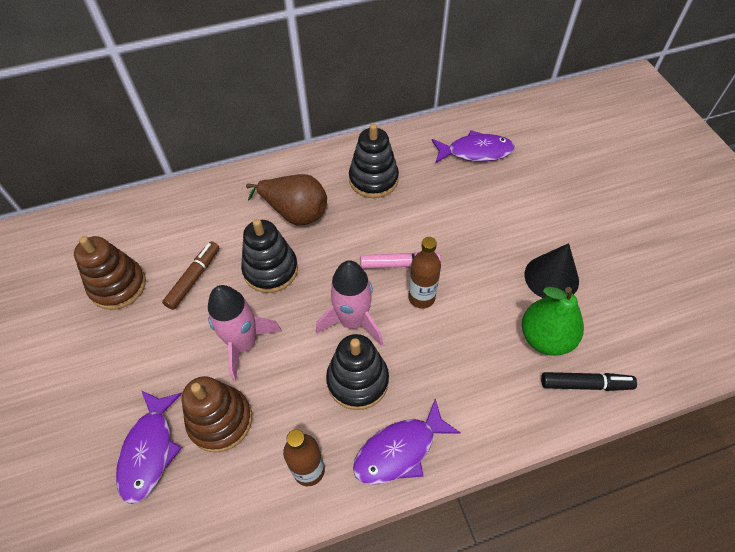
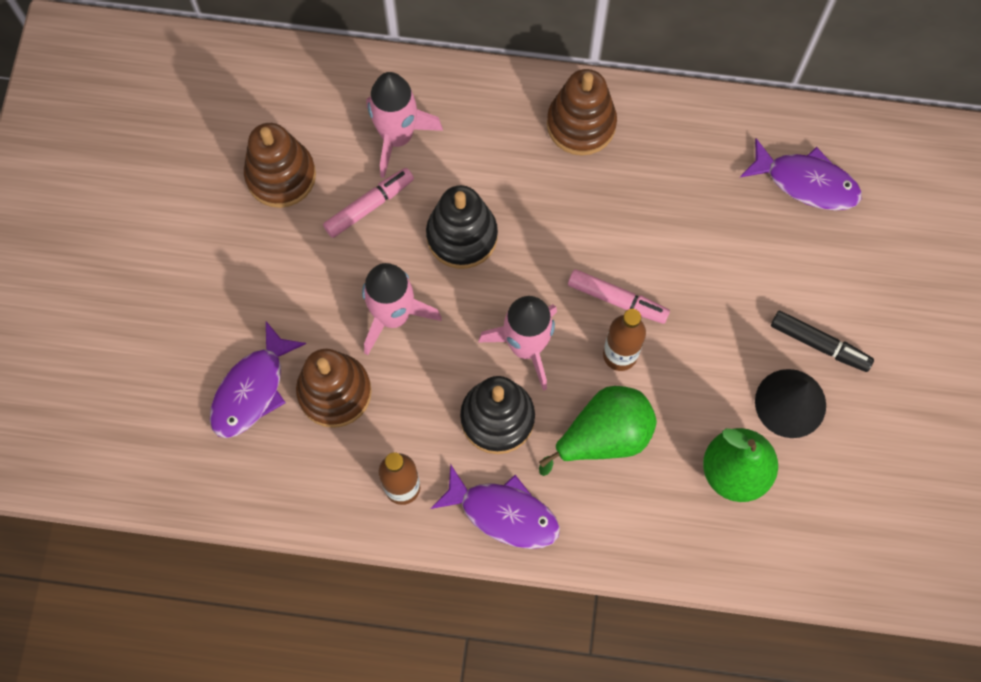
camera: 25 degrees right, 15 degrees up
brown marker [162,241,219,310] -> pink marker [323,168,414,238]
brown pear [246,174,327,225] -> none
black stacking toy [349,123,399,198] -> none
purple fish [353,399,461,485] -> purple fish turned 150 degrees counterclockwise [430,464,560,549]
black marker [541,372,637,391] -> black marker moved to [771,311,874,372]
none -> pink rocket [366,72,443,178]
none -> green pear [539,386,657,476]
none -> brown stacking toy [547,69,617,155]

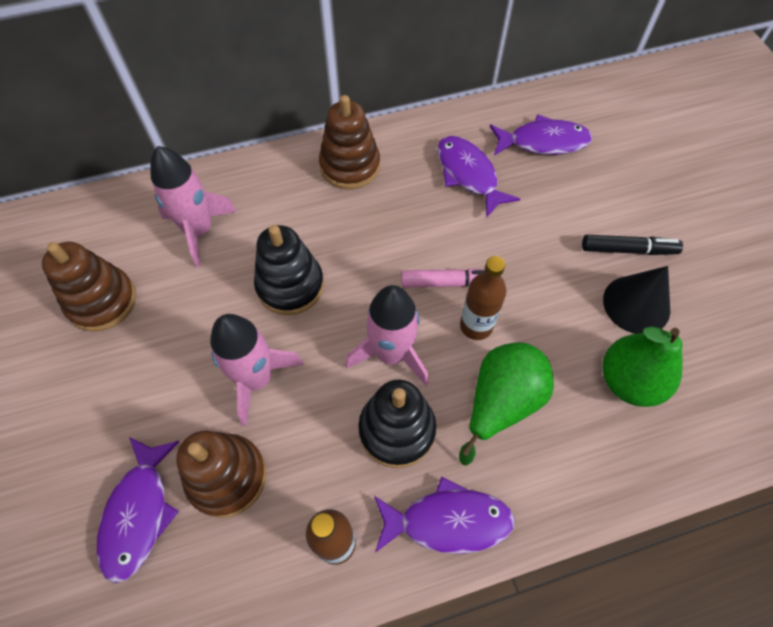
camera: 25 degrees left, 10 degrees down
pink marker [323,168,414,238] -> none
none -> purple fish [437,136,520,217]

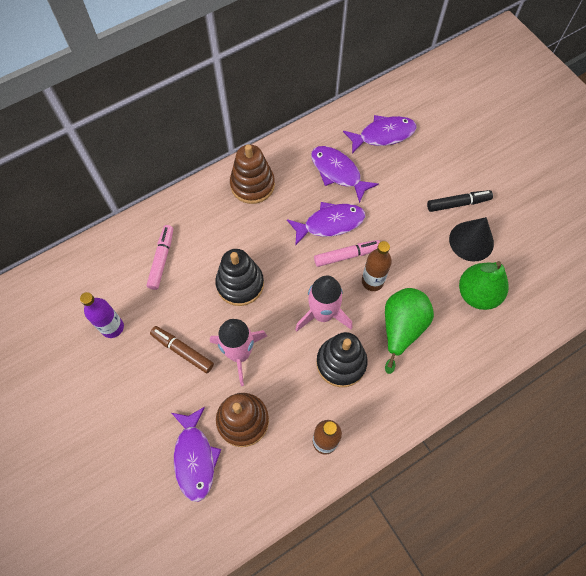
camera: 15 degrees left, 5 degrees up
brown stacking toy [42,242,136,332] -> purple bottle [80,292,124,338]
pink rocket [150,146,237,267] -> pink marker [147,225,173,290]
purple fish [374,476,515,554] -> purple fish moved to [287,202,365,246]
none -> brown marker [150,326,214,373]

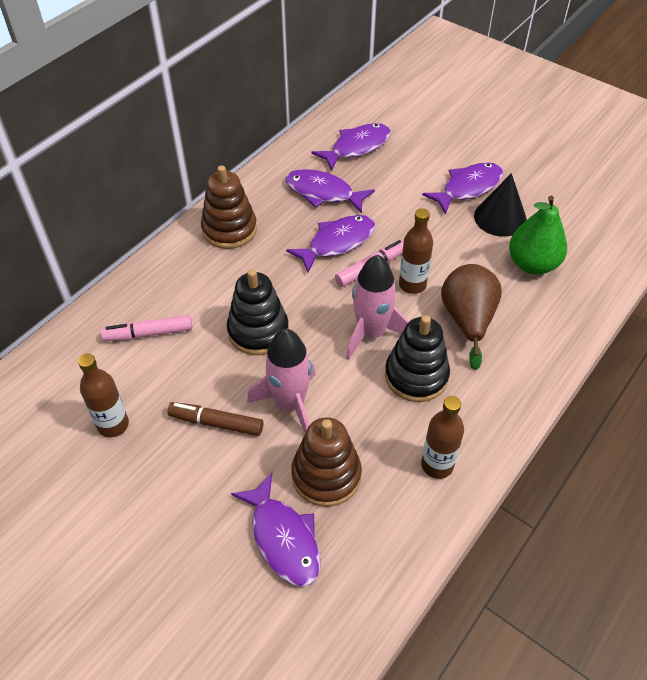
camera: 20 degrees left, 15 degrees down
purple bottle [80,292,124,338] -> brown bottle [78,353,129,438]
pink marker [147,225,173,290] -> pink marker turned 90 degrees counterclockwise [101,315,192,341]
green pear [385,288,434,374] -> brown pear [441,264,502,370]
black marker [427,190,493,212] -> purple fish [422,162,503,215]

